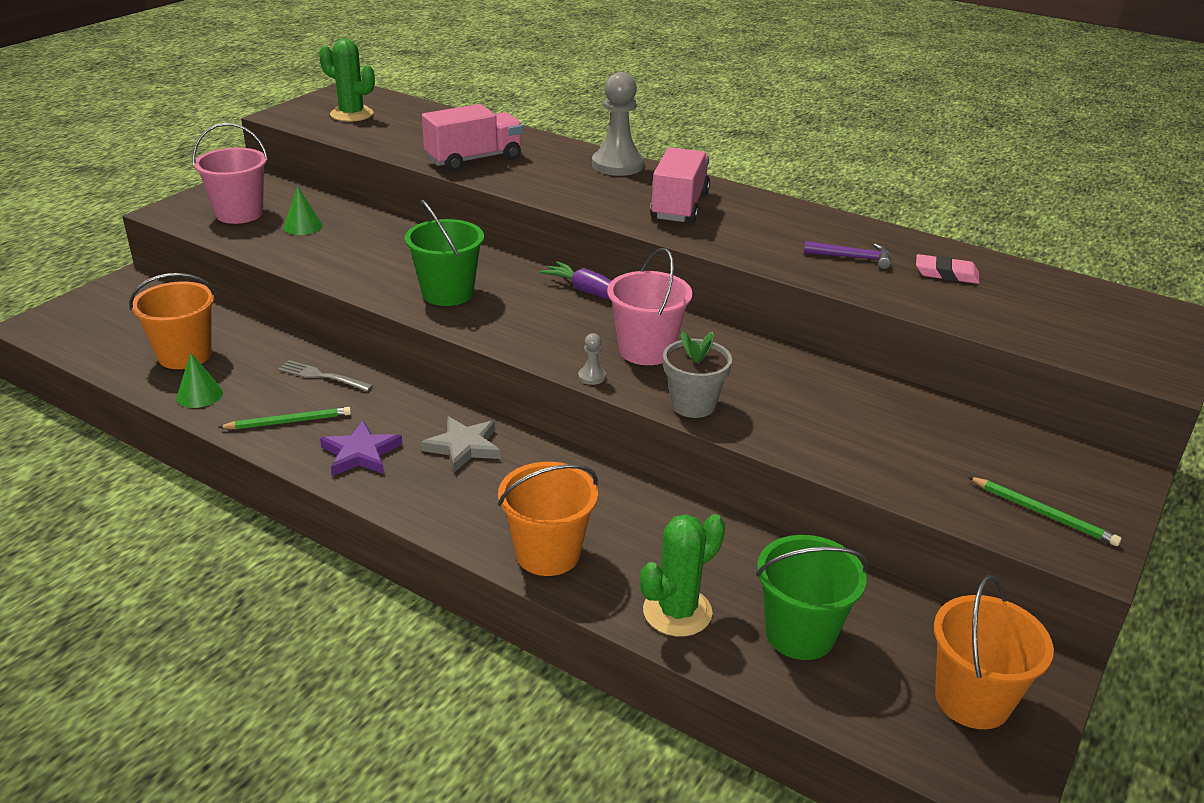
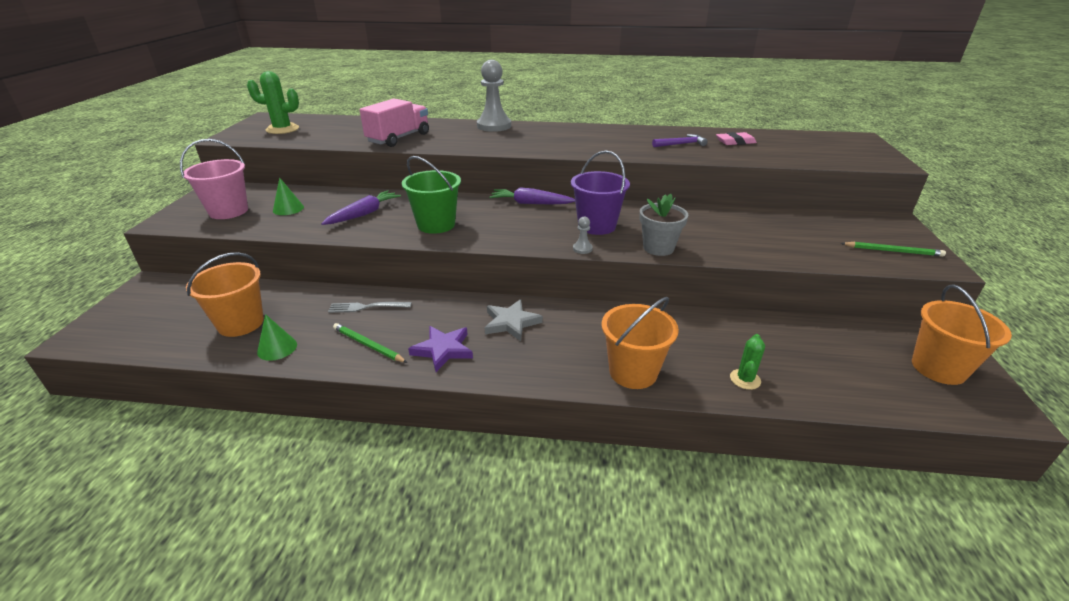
camera: 25 degrees left, 0 degrees up
green pencil [218,407,351,429] -> green pencil turned 105 degrees counterclockwise [333,323,408,363]
pink bucket [607,248,693,365] -> purple bucket [571,151,630,235]
green cactus [640,514,725,636] -> green cactus [730,334,765,390], size x0.60
pink truck [650,147,710,223] -> none
green bucket [756,535,869,660] -> none
none -> purple carrot [321,190,401,225]

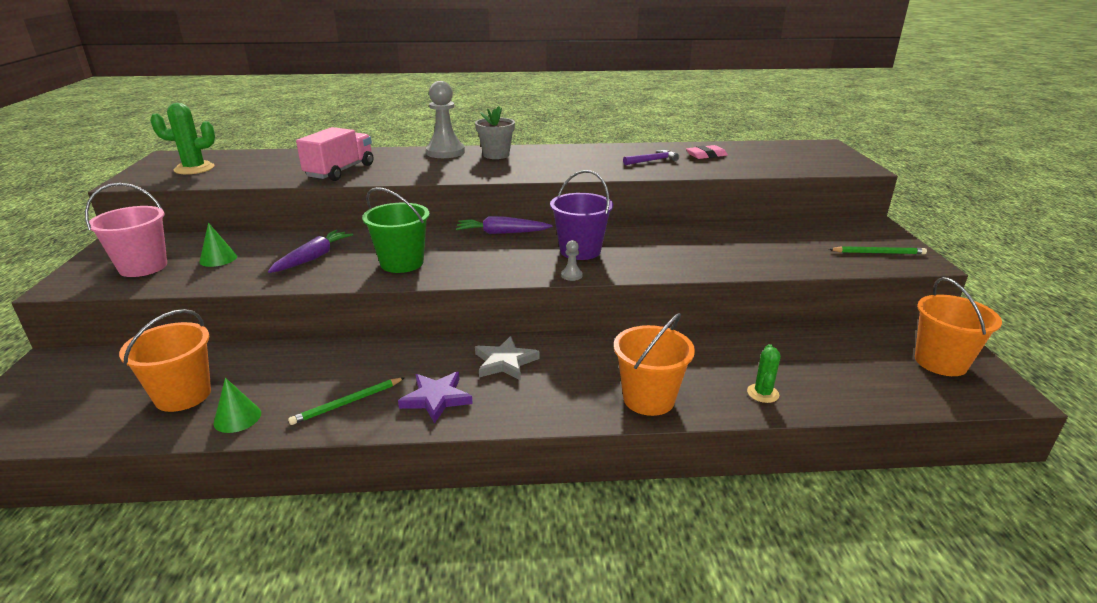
camera: 10 degrees left, 5 degrees down
grey fork [328,302,412,313] -> none
green pencil [333,323,408,363] -> green pencil turned 60 degrees counterclockwise [288,378,404,425]
grey flower pot [640,194,689,256] -> grey flower pot moved to [475,106,515,159]

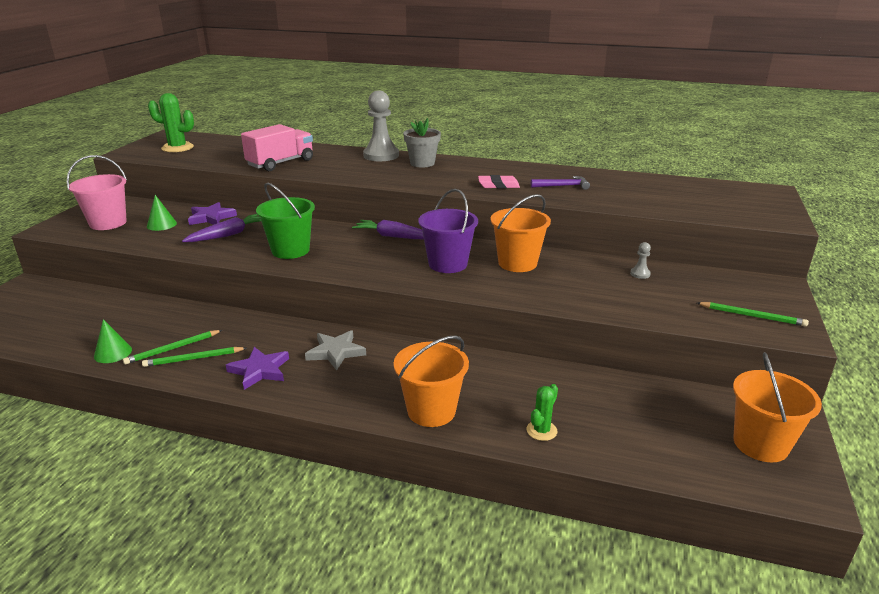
camera: 20 degrees right, 0 degrees up
orange bucket [119,309,211,412] -> orange bucket moved to [491,194,551,272]
grey pawn [561,240,583,281] -> grey pawn moved to [630,242,651,279]
pink eraser [686,145,728,159] -> pink eraser moved to [478,175,520,189]
none -> green pencil [123,330,222,365]
none -> purple star [188,202,237,225]

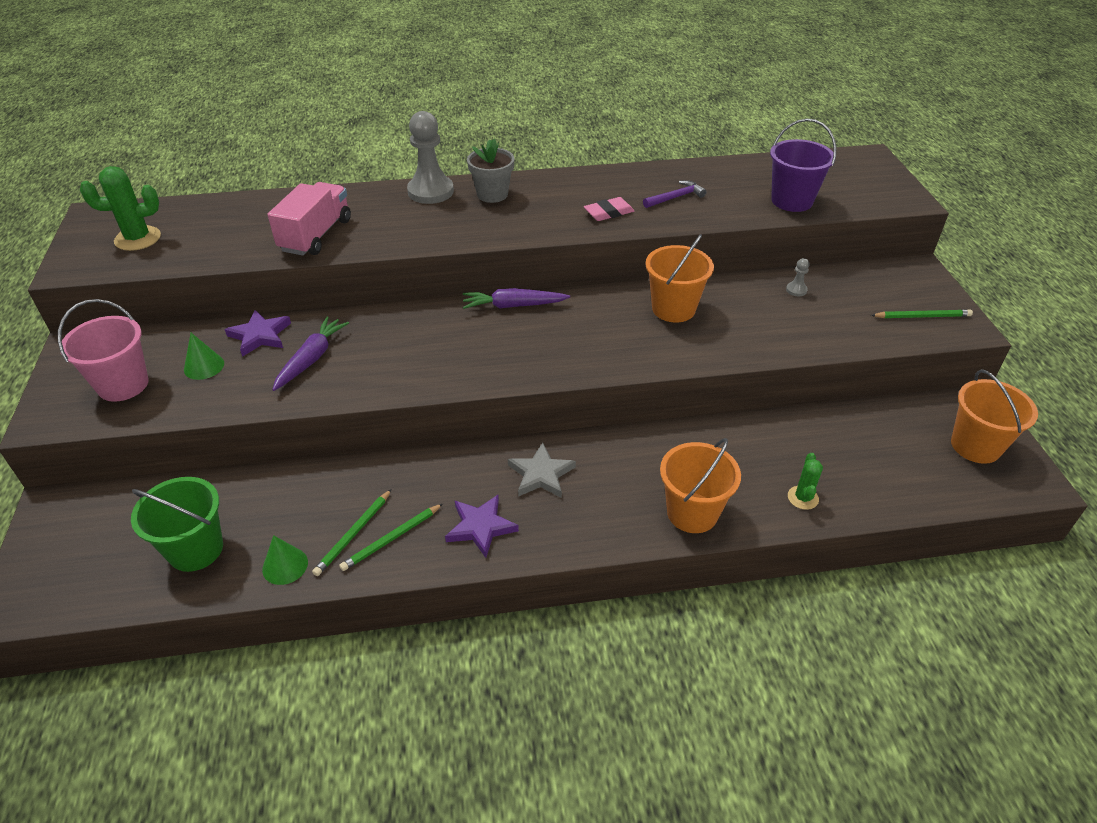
camera: 25 degrees left, 15 degrees up
green bucket [256,183,315,259] -> green bucket moved to [131,477,223,572]
purple bucket [418,189,478,273] -> purple bucket moved to [770,119,836,212]

